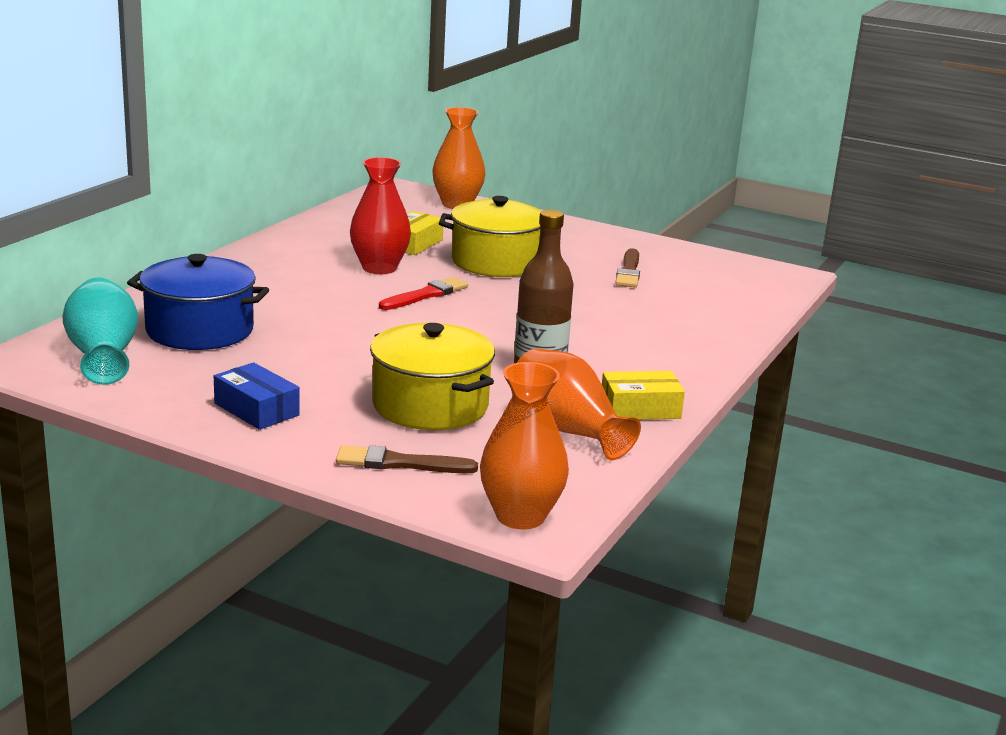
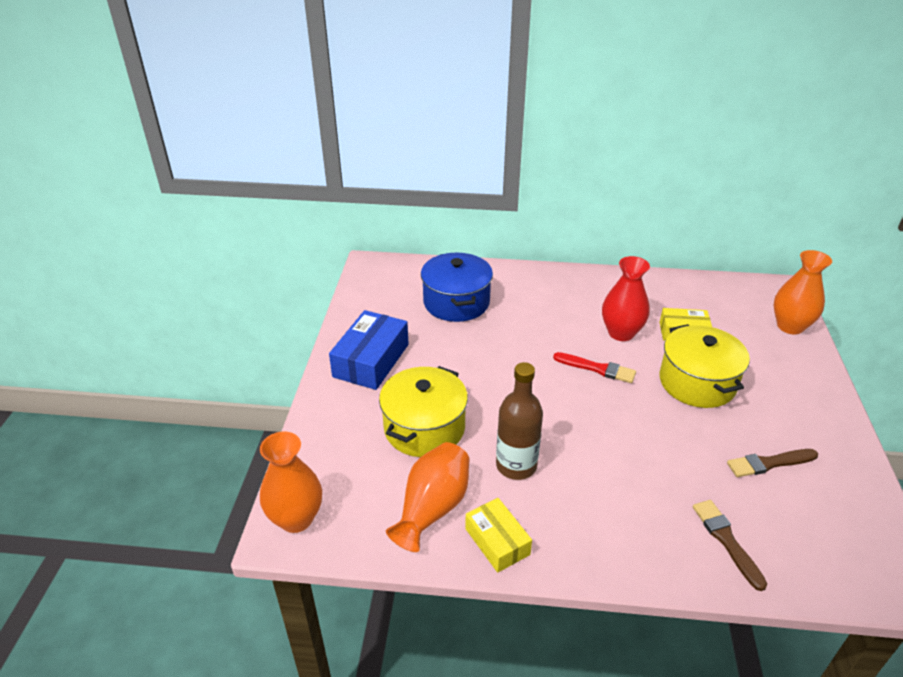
camera: 70 degrees right, 15 degrees up
turquoise vase [62,277,138,385] -> none
blue box [214,362,300,430] -> blue box [329,310,409,390], size x1.59
brown brush [336,445,478,473] -> brown brush moved to [693,500,767,591]

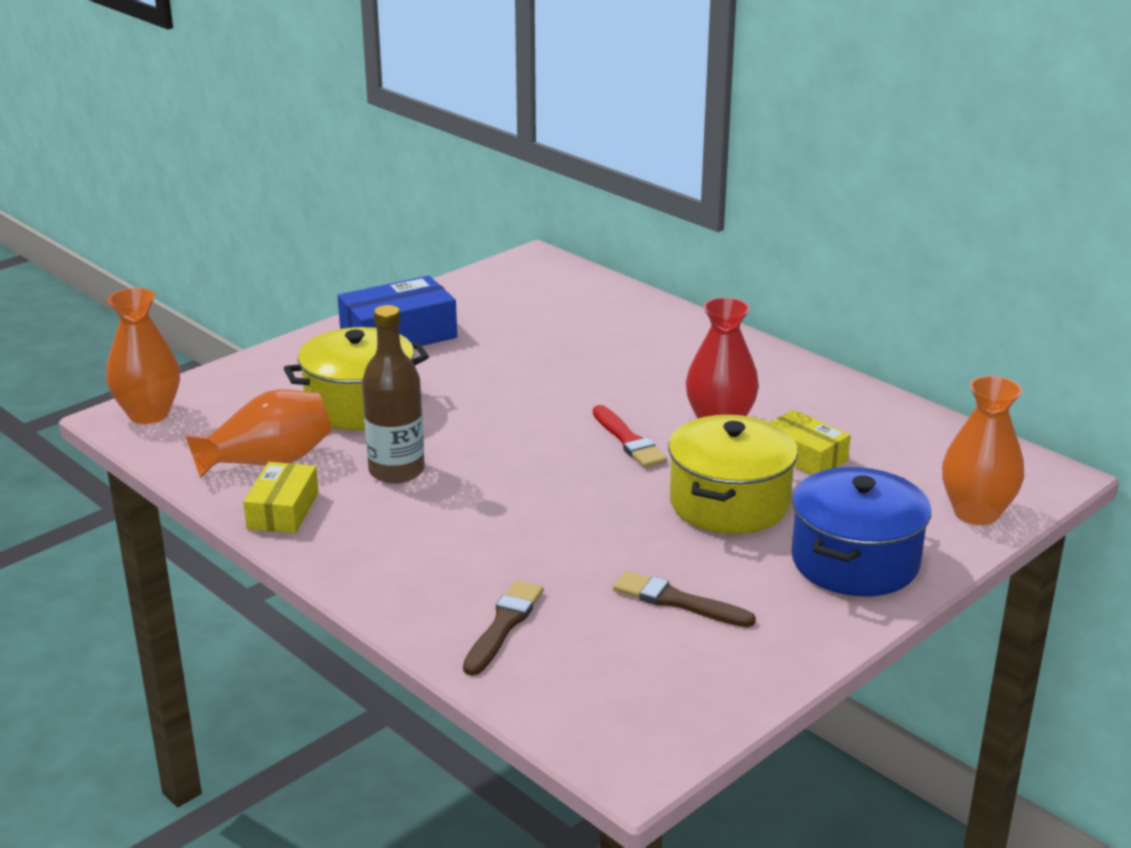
camera: 40 degrees right, 10 degrees down
blue pot [421,253,493,322] -> blue pot moved to [791,467,931,596]

